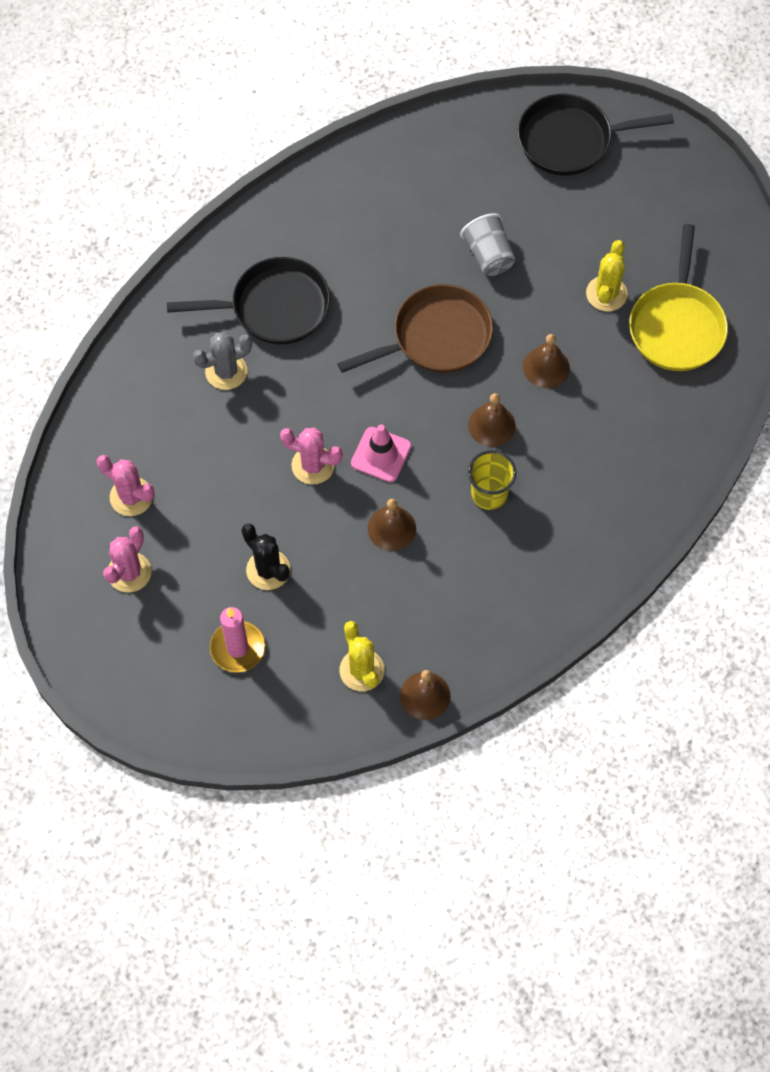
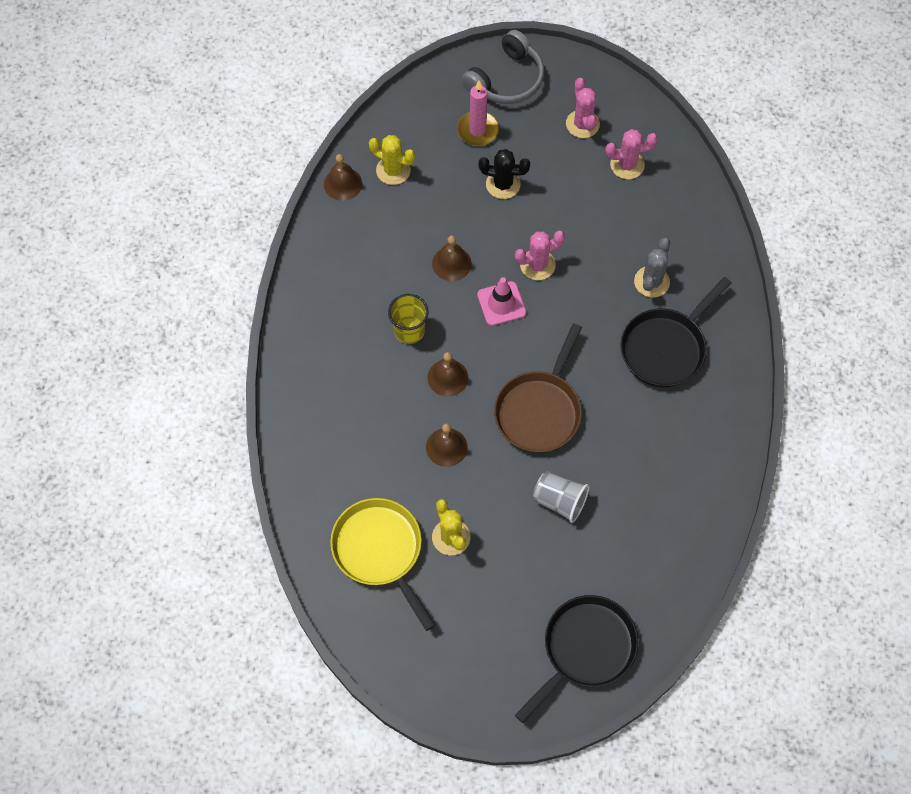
camera: 140 degrees right, 0 degrees up
none -> grey headphones [462,30,544,104]

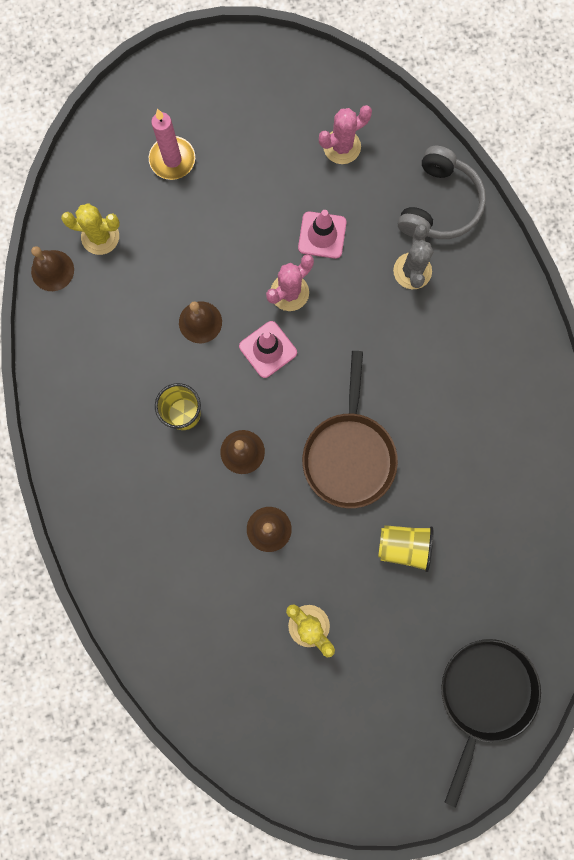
camera: 20 degrees left, 15 degrees up
yellow pan [330,498,435,631] -> none
grey headphones [462,30,544,104] -> grey headphones moved to [398,146,486,239]
black cactus [479,149,530,199] -> none
grey cup [533,471,589,523] -> yellow cup [378,525,433,572]
pink cactus [566,78,600,138] -> none
black pan [620,277,731,387] -> none
none -> pink traffic cone [298,210,347,259]

